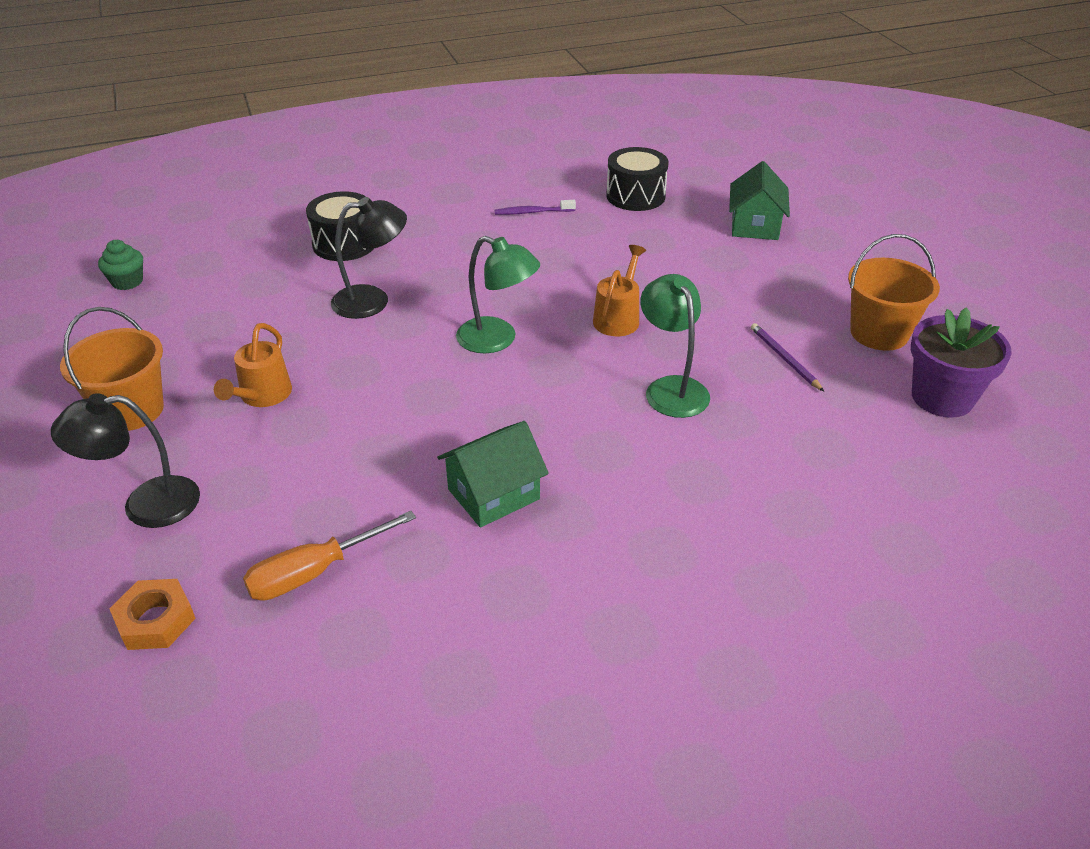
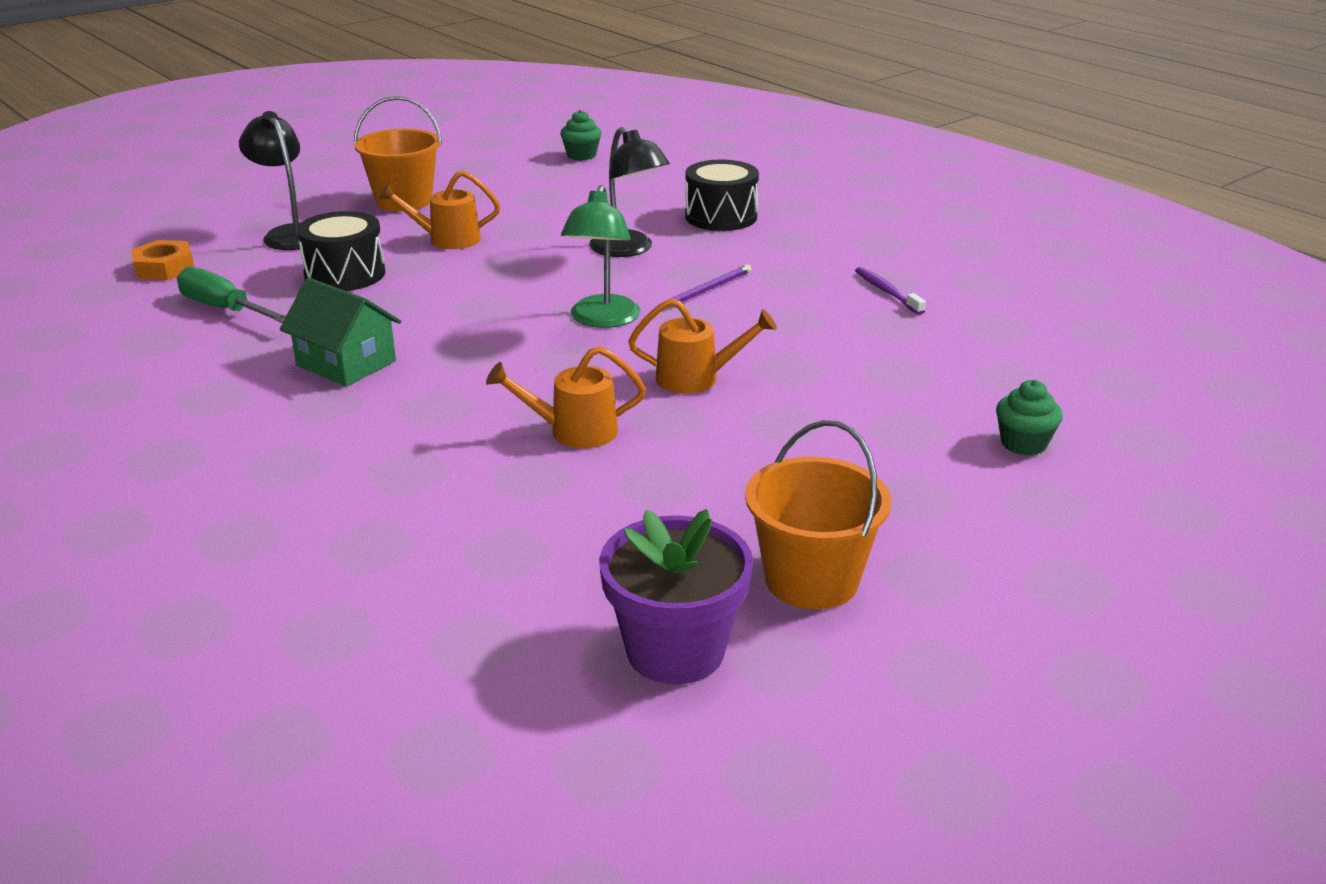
camera: 70 degrees right, 10 degrees down
orange screwdriver [243,511,416,601] -> green screwdriver [177,266,286,323]
black drum [606,147,668,211] -> black drum moved to [297,211,385,291]
green lamp [640,274,710,418] -> orange watering can [486,346,646,448]
green house [729,161,790,240] -> green cupcake [996,380,1063,456]
purple pencil [751,323,824,391] -> purple pencil moved to [669,265,751,307]

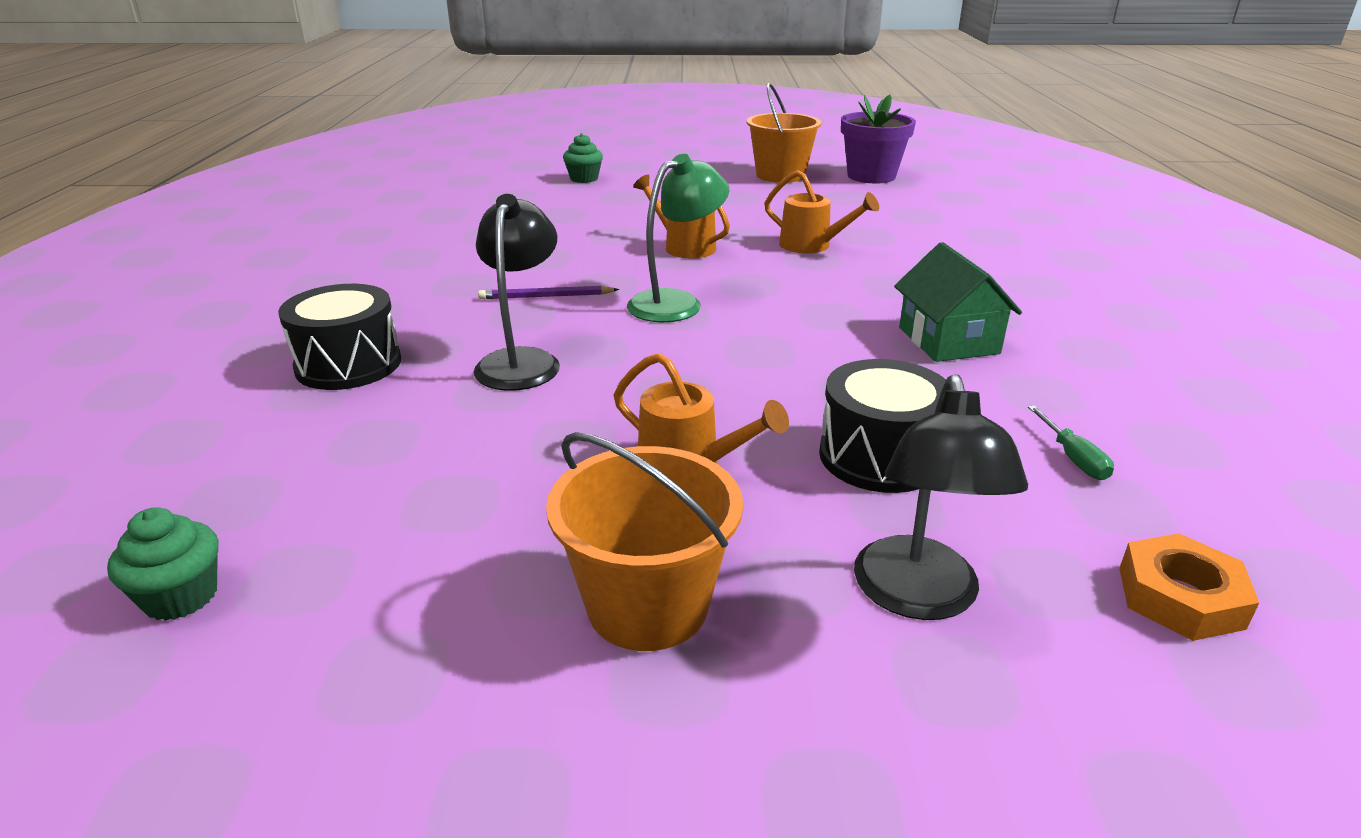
camera: 140 degrees left, 0 degrees up
green screwdriver [177,266,286,323] -> green screwdriver [1028,406,1114,480], size x0.55
purple toothbrush [855,267,926,315] -> none

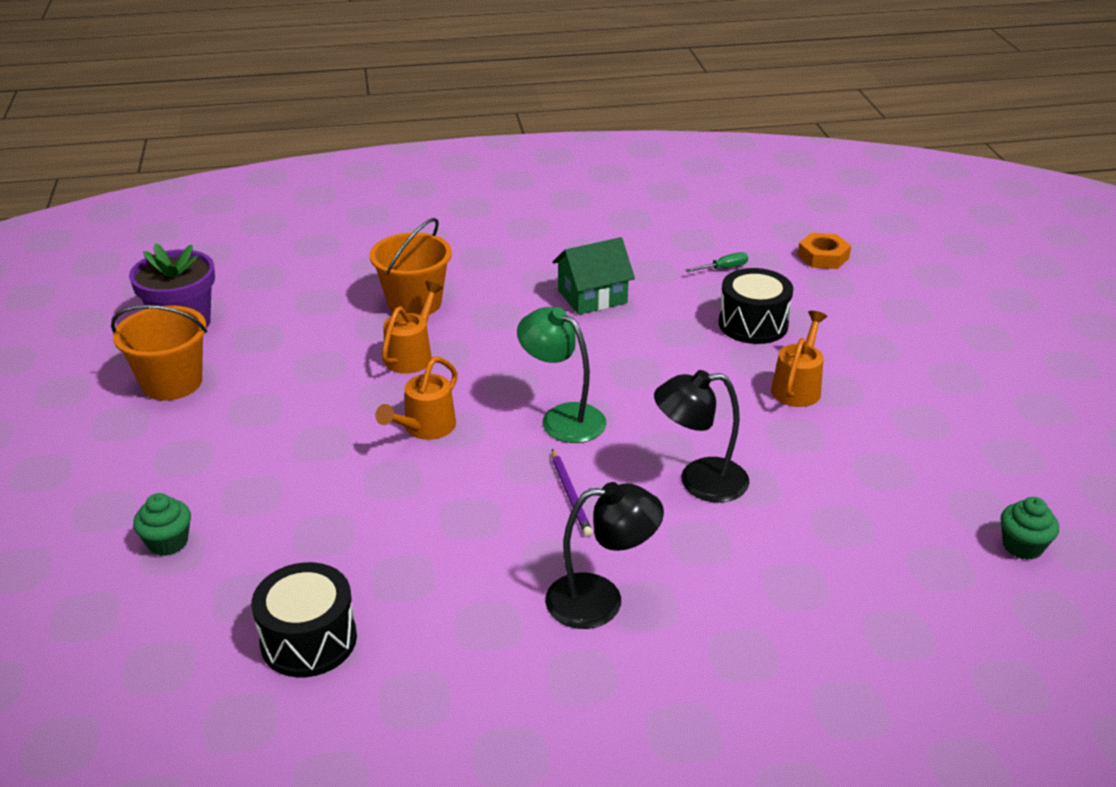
camera: 100 degrees left, 5 degrees up
black drum [278,284,401,390] -> black drum moved to [251,562,357,677]
orange bucket [546,432,743,651] -> orange bucket moved to [369,218,452,315]
black lamp [854,374,1028,620] -> black lamp moved to [545,482,664,629]

